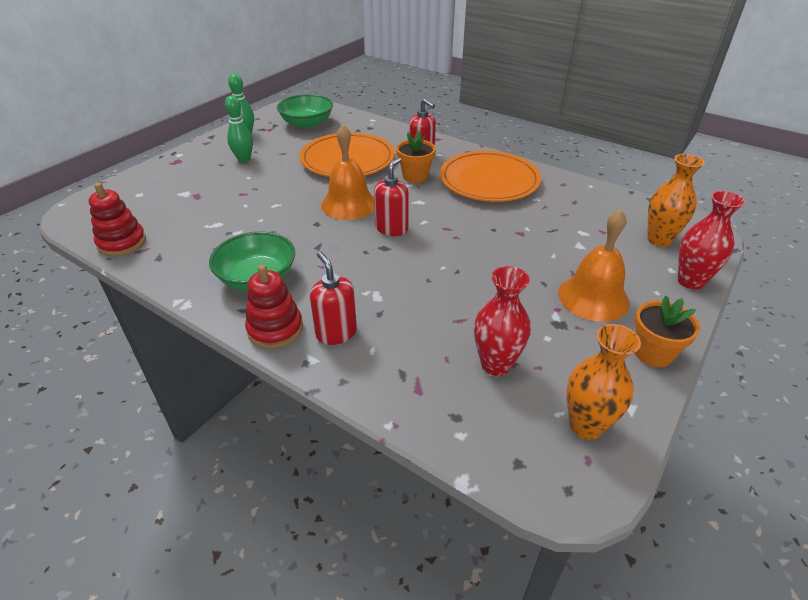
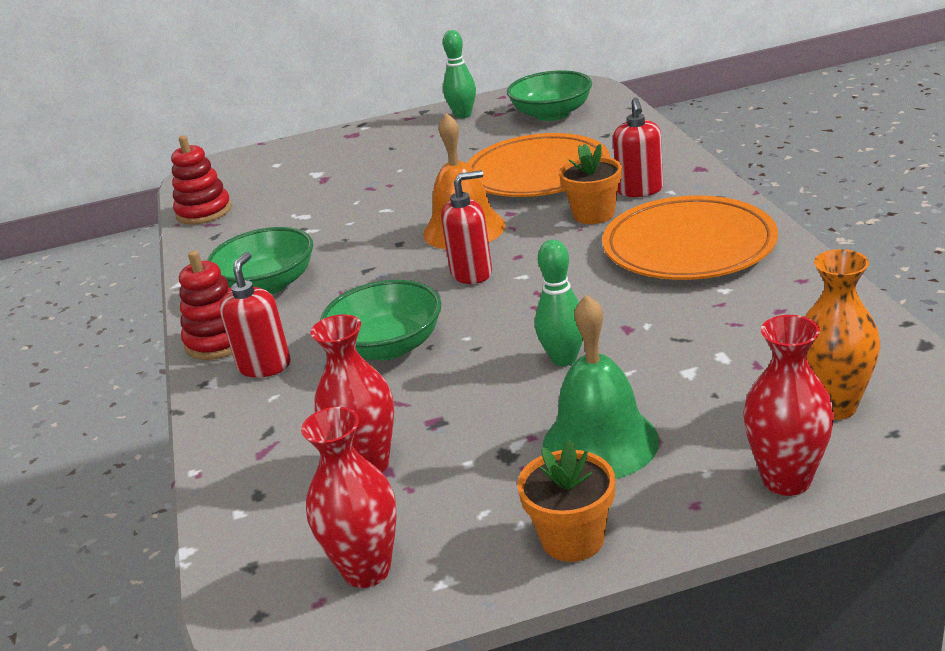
camera: 45 degrees right, 10 degrees down
green bowling pin [225,95,253,162] -> green bowling pin moved to [535,239,583,366]
orange bell [558,209,630,322] -> green bell [543,295,659,479]
orange vase [566,324,641,440] -> red vase [301,407,396,588]
none -> green bowl [320,280,441,360]

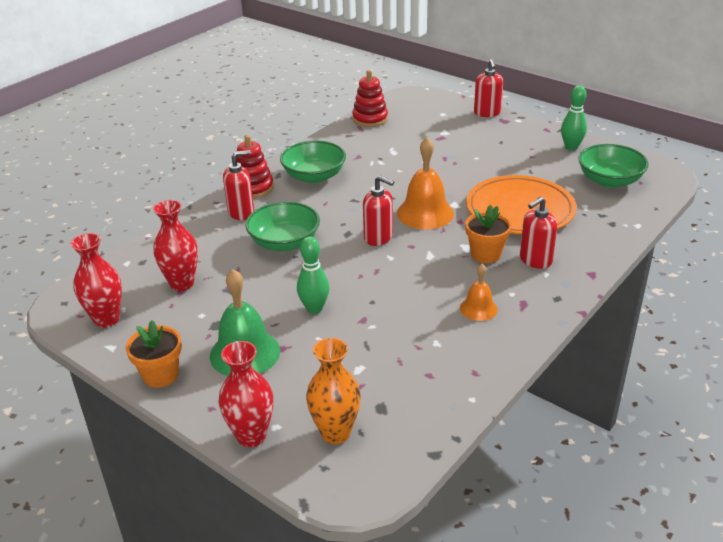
camera: 50 degrees right, 5 degrees up
orange plate [602,195,778,280] -> orange bell [460,264,498,321]
none -> red soap dispenser [474,59,503,117]

